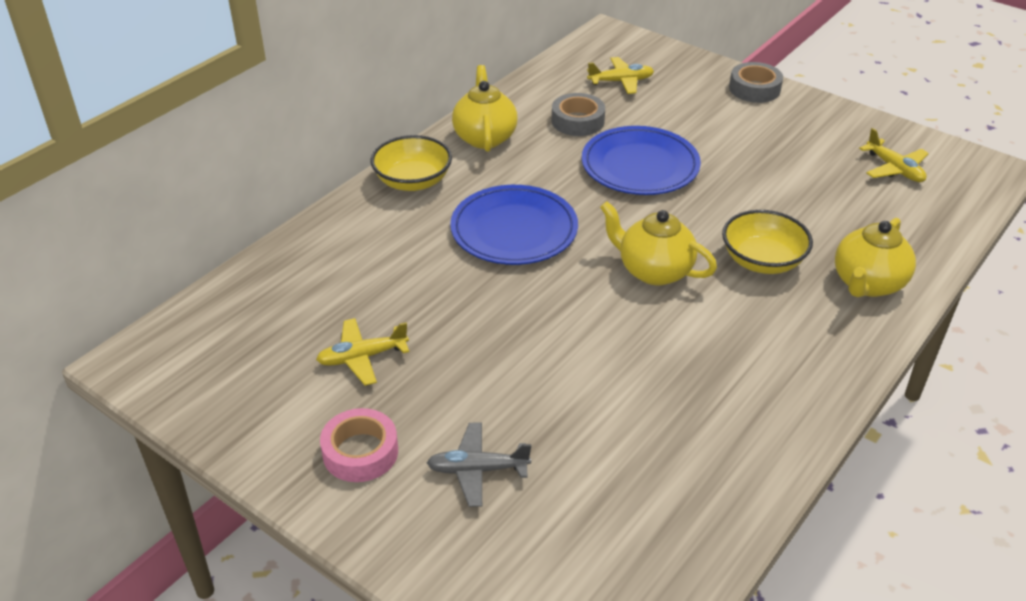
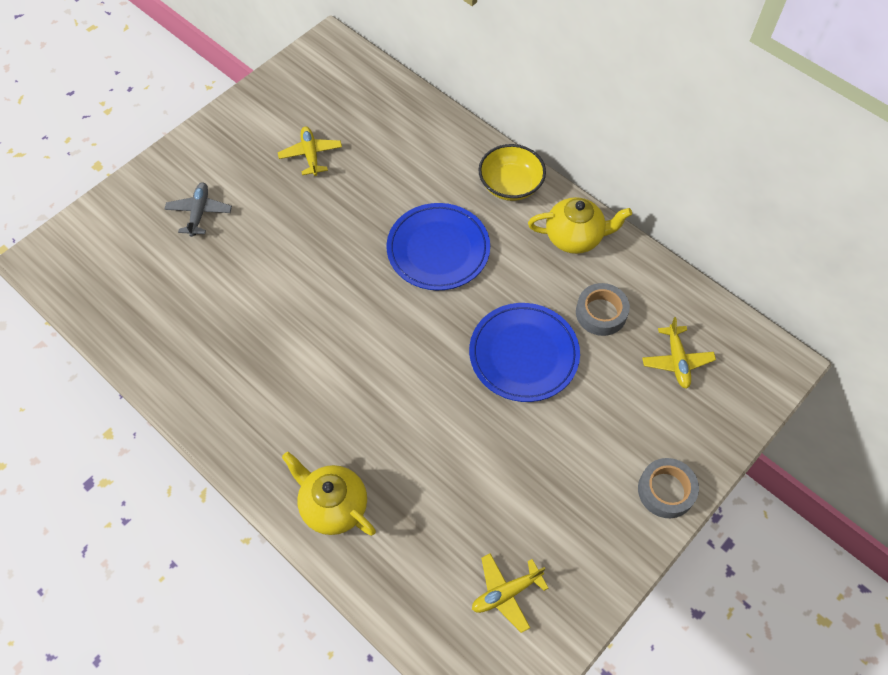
camera: 95 degrees right, 20 degrees up
pink tape [320,408,398,482] -> none
yellow teapot [600,201,717,285] -> none
yellow bowl [722,210,813,274] -> none

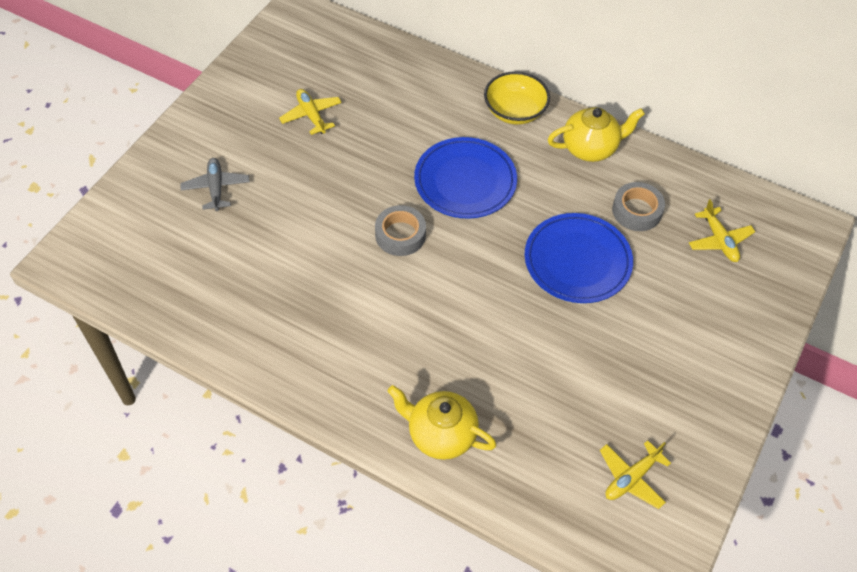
camera: 15 degrees left, 5 degrees down
grey tape [638,458,699,518] -> grey tape moved to [375,205,426,256]

